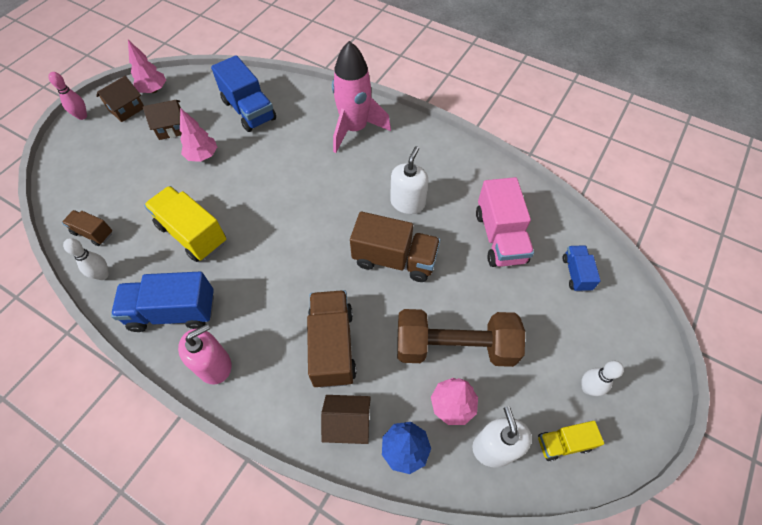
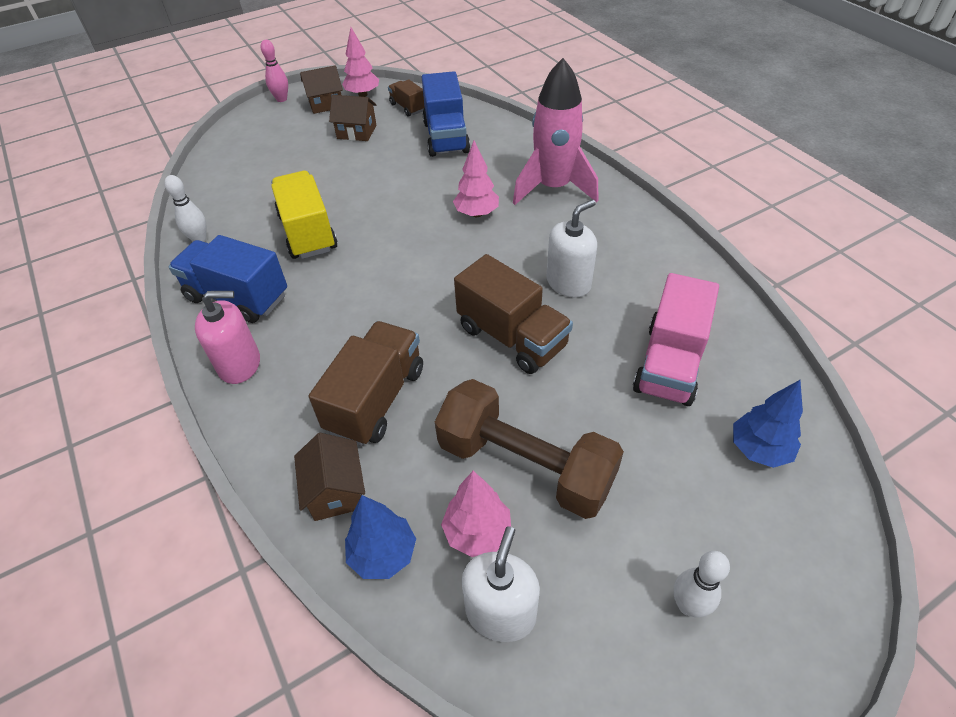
camera: 30 degrees right, 10 degrees down
brown truck [62,210,112,246] -> brown truck moved to [388,79,425,117]
pink tree [180,108,217,162] -> pink tree moved to [453,141,499,217]
brown house [321,395,371,444] -> brown house turned 45 degrees clockwise [294,433,365,521]
yellow truck [538,421,604,461] -> none
blue truck [563,245,601,292] -> blue tree [733,380,803,468]

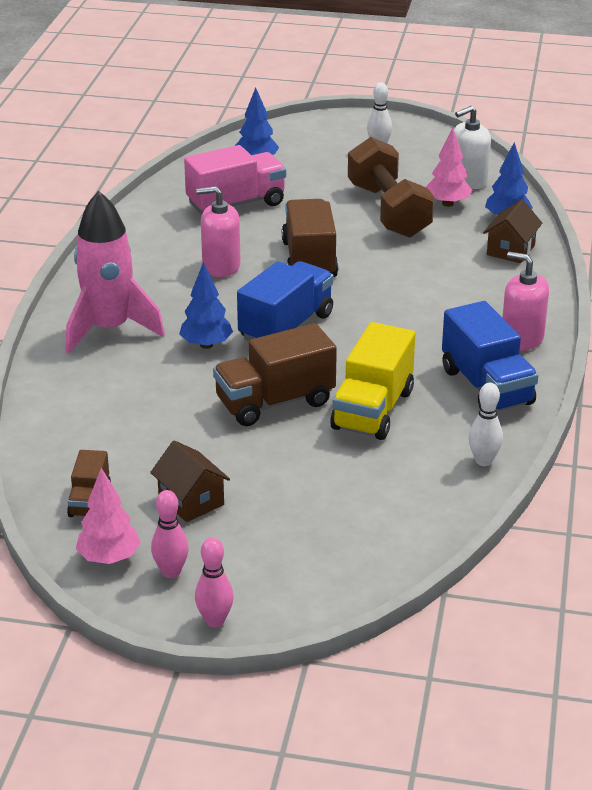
camera: 140 degrees left, 15 degrees down
brown house [300,65,343,114] -> pink bowling pin [151,490,189,578]
brown truck [309,321,423,446] -> brown truck moved to [213,323,337,426]
blue truck [422,71,470,157] -> blue truck moved to [237,261,333,341]
pink tree [453,141,499,217] -> blue tree [179,262,233,349]
white soap dispenser [546,199,597,298] -> pink soap dispenser [196,186,241,277]

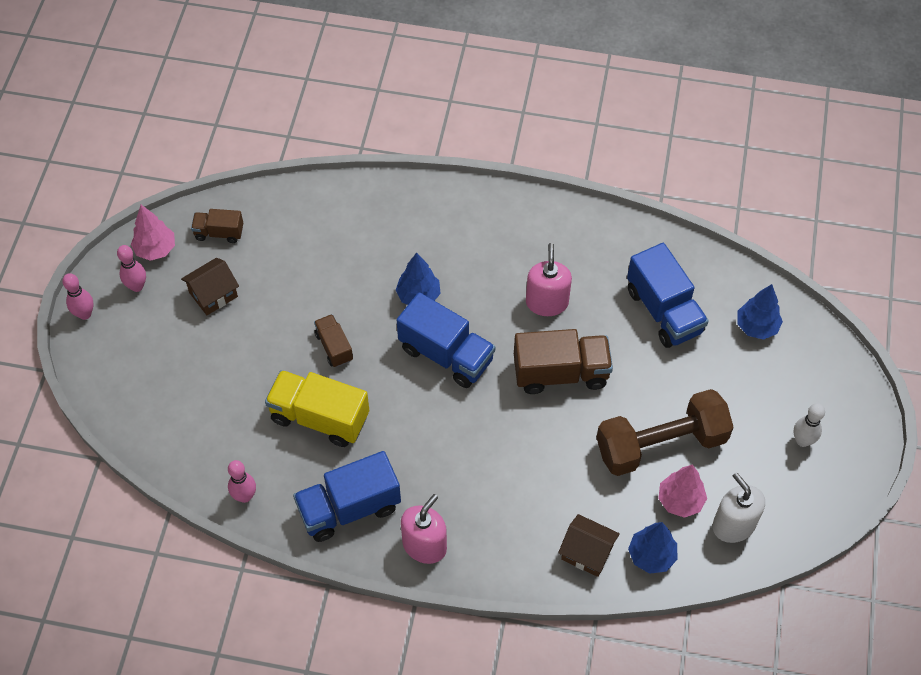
camera: 90 degrees right, 25 degrees up
pink rocket [66,191,165,354] -> none
pink truck [184,145,286,214] -> blue truck [627,243,709,348]
brown truck [213,323,337,426] -> brown truck [314,314,353,367], size x0.55
white bowling pin [469,383,503,466] -> pink bowling pin [228,460,256,503]

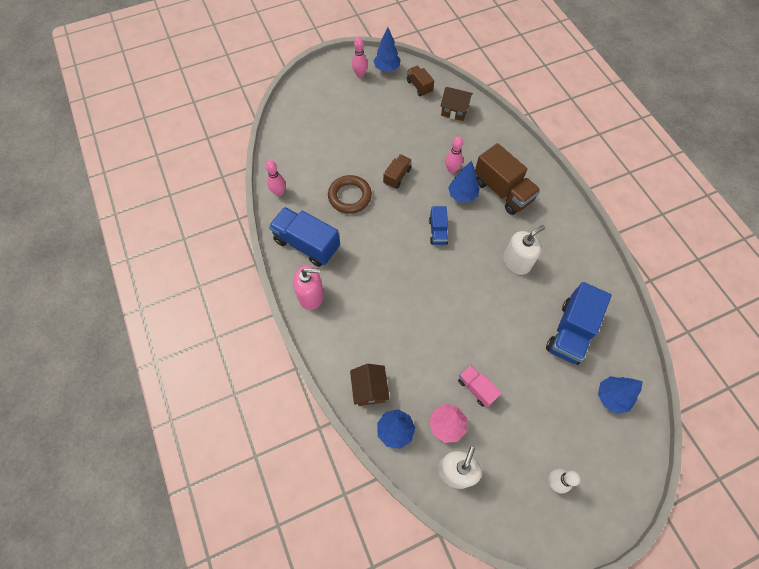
camera: 55 degrees right, 5 degrees up
pink bowling pin [62,273,94,320] -> pink bowling pin moved to [445,136,463,173]
pink tree [131,205,175,261] -> blue tree [373,27,401,72]
brown house [181,258,239,315] -> brown house moved to [440,87,473,121]
yellow truck [265,370,369,447] -> brown ring [328,175,372,214]
blue truck [397,292,495,388] -> blue truck [429,206,448,245], size x0.55
brown truck [514,329,613,394] -> brown truck moved to [475,143,541,215]
pink soap dispenser [526,243,572,316] -> white soap dispenser [504,225,545,275]
brown dumbbell [597,389,734,476] -> pink truck [458,365,502,408]

